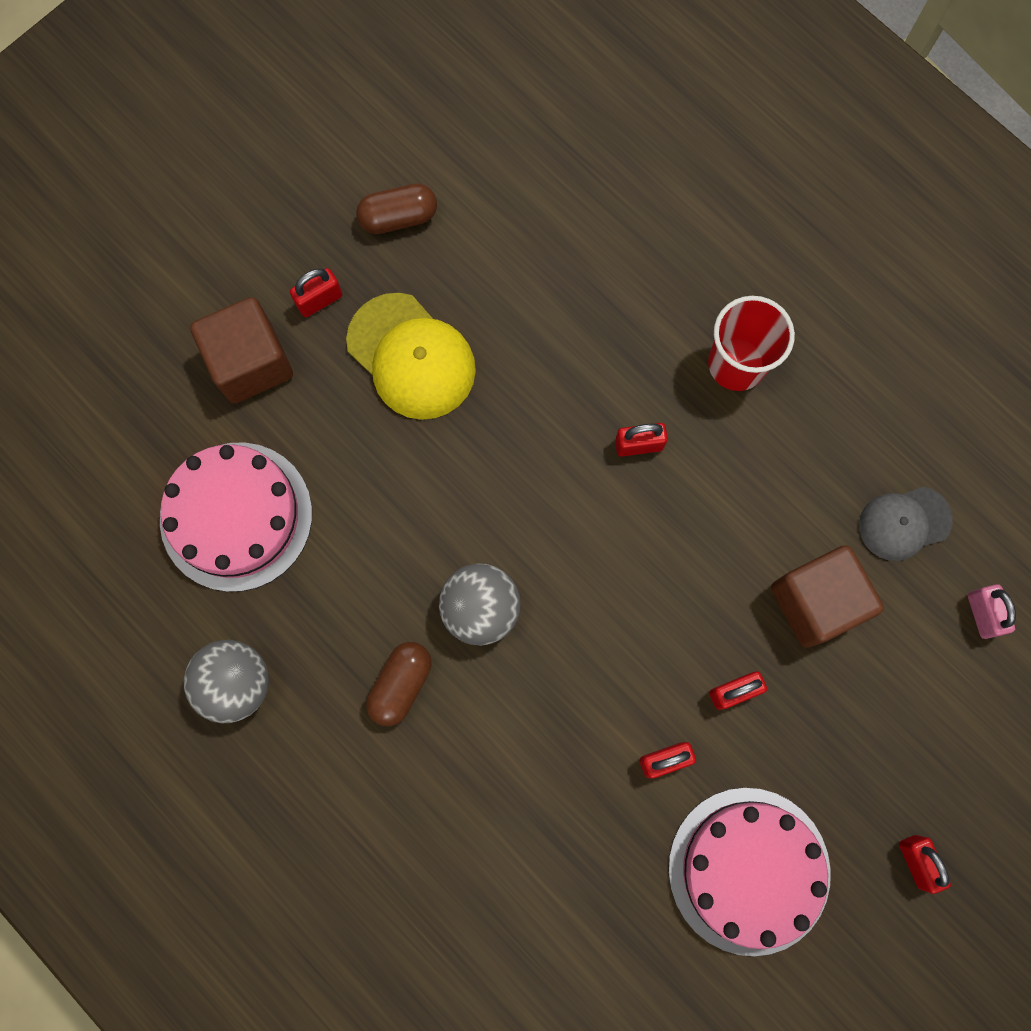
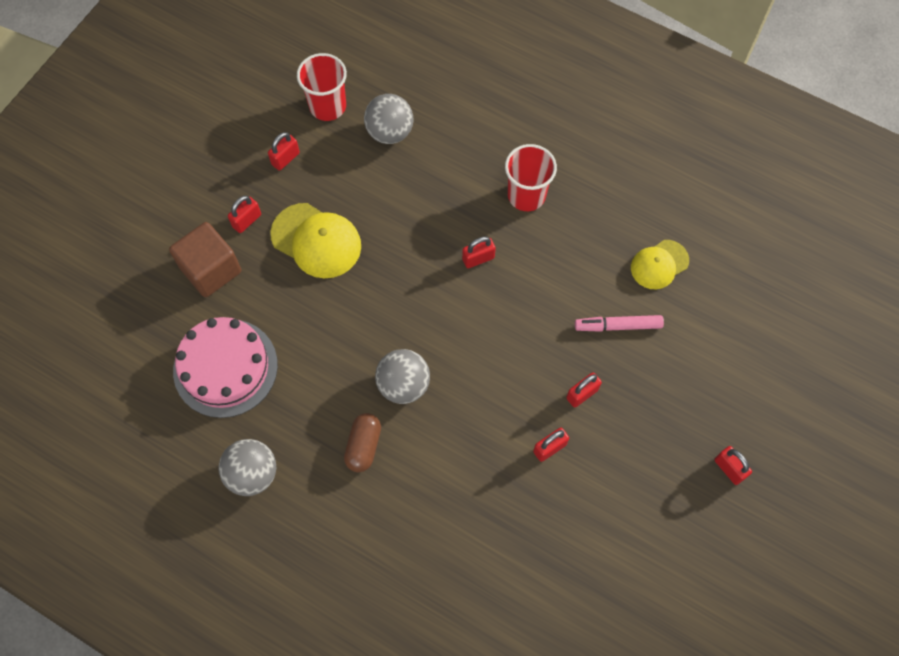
camera: 15 degrees left, 10 degrees down
brown capsule [356,183,437,234] -> red padlock [268,132,300,171]
pink cake [668,788,831,956] -> none
brown cube [771,545,884,648] -> pink marker [575,315,664,332]
grey cap [859,487,952,561] -> yellow cap [631,240,689,289]
pink padlock [968,584,1016,639] -> none
none -> red cup [297,53,347,121]
none -> grey ball [364,94,413,144]

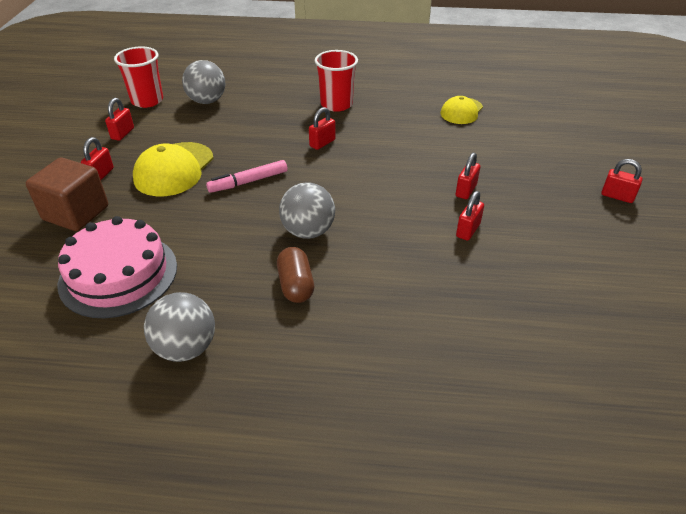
camera: 25 degrees left, 25 degrees down
yellow cap [270,203,361,278] -> yellow cap turned 105 degrees clockwise [133,142,214,196]
pink marker [575,315,664,332] -> pink marker moved to [206,160,288,193]

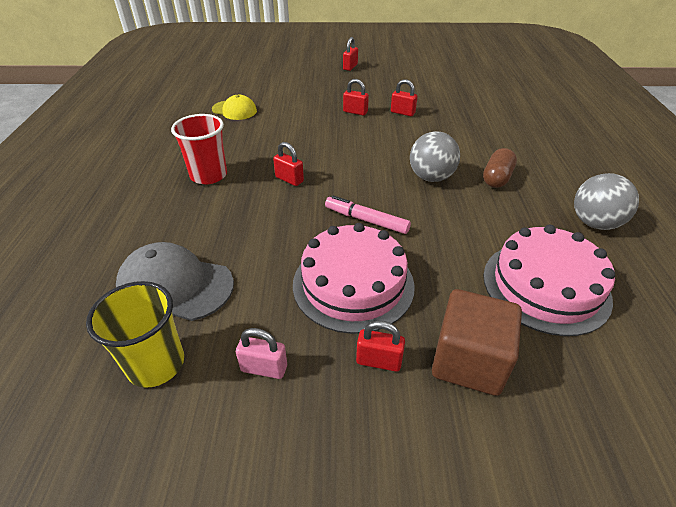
camera: 95 degrees left, 0 degrees up
red padlock [105,98,134,141] -> pink padlock [236,328,287,379]
red cup [114,47,163,108] -> yellow cup [86,281,184,388]
yellow cap [133,142,214,196] -> pink cake [293,223,415,334]
grey ball [182,60,225,104] -> grey cap [116,242,234,321]
pink marker [206,160,288,193] -> pink marker turned 150 degrees clockwise [325,195,411,234]
brown capsule [277,247,314,303] -> brown capsule turned 45 degrees counterclockwise [483,148,517,188]

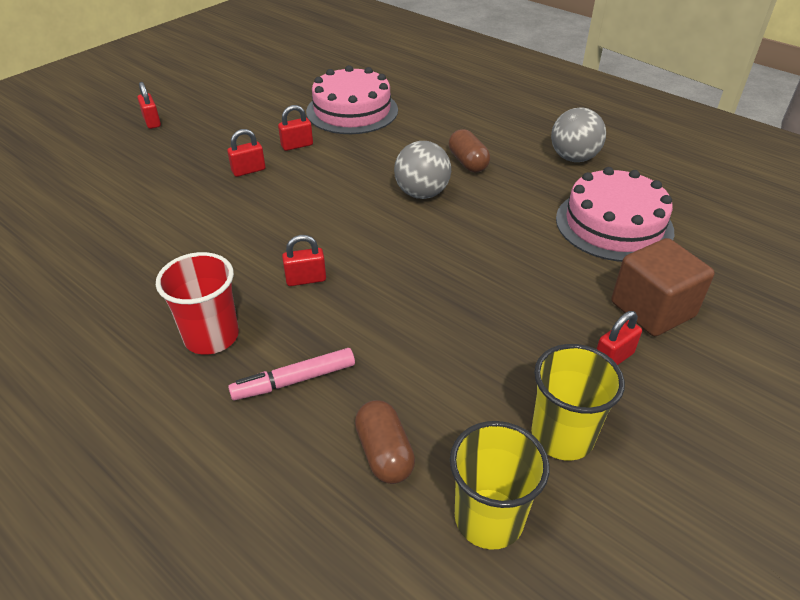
camera: 50 degrees left, 0 degrees up
grey cap [116,242,234,321] -> brown capsule [355,400,415,484]
yellow cap [212,95,257,120] -> none
pink padlock [236,328,287,379] -> yellow cup [531,344,625,461]
pink cake [293,223,415,334] -> pink cake moved to [306,65,398,134]
pink marker [325,195,411,234] -> pink marker moved to [228,348,355,400]

